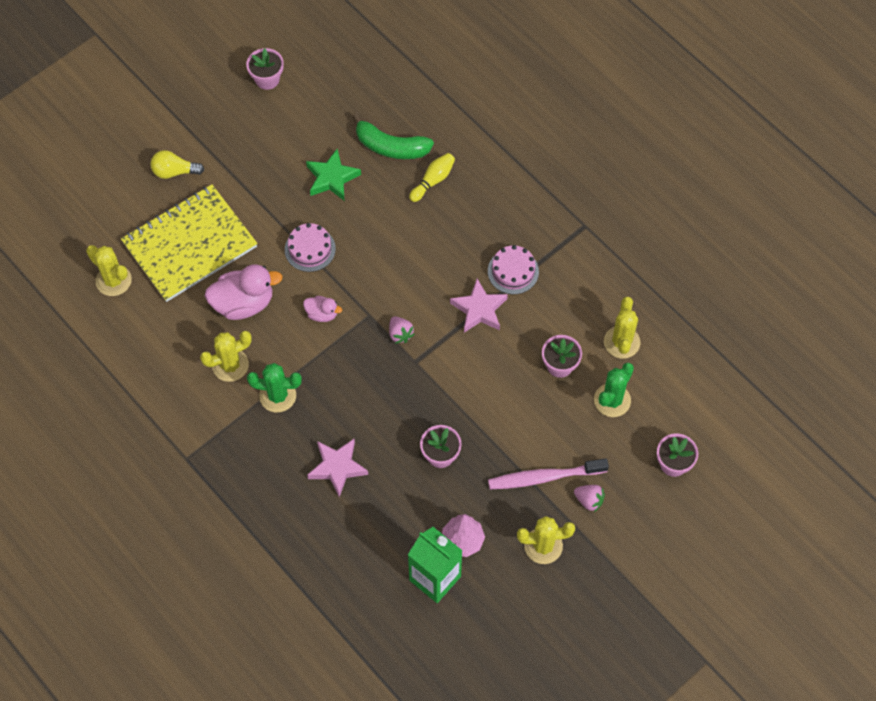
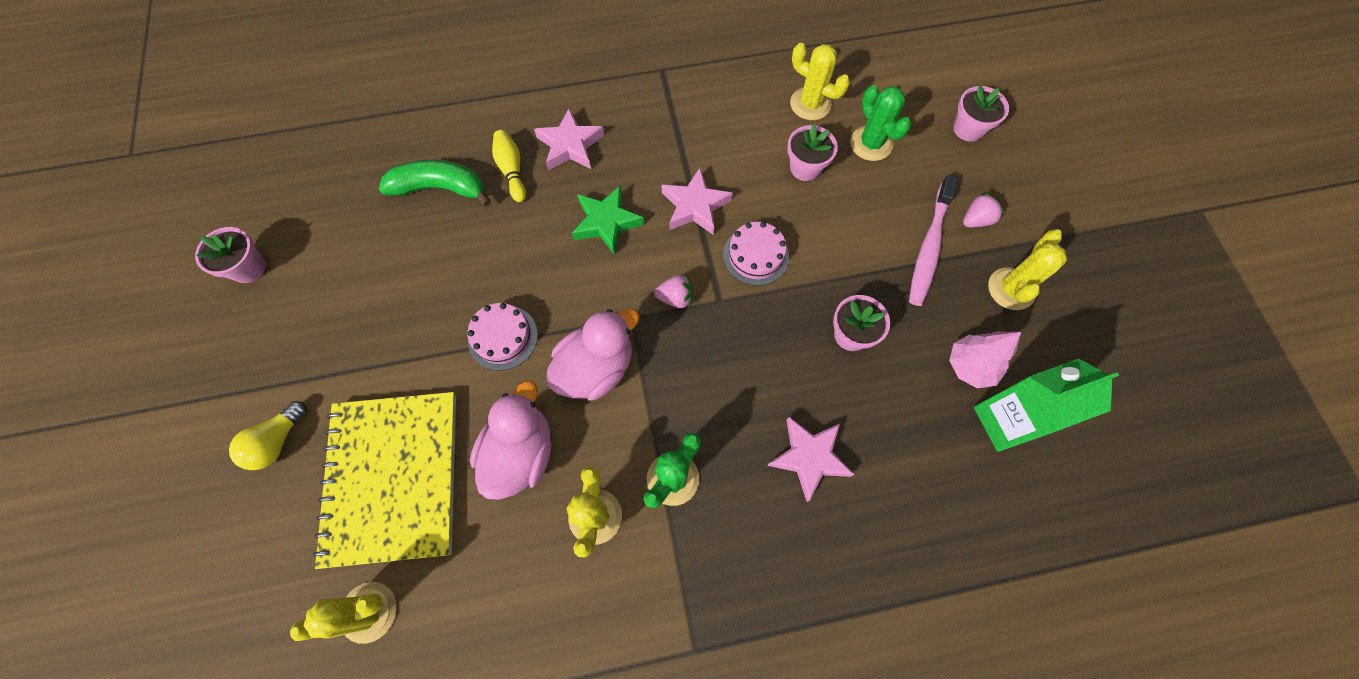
camera: 60 degrees left, 5 degrees up
pink duck [303,296,342,322] -> pink duck [545,309,640,401], size x1.91
green star [306,149,361,200] -> green star moved to [572,185,644,255]
green banana [353,113,434,159] -> green banana turned 135 degrees counterclockwise [379,160,491,206]
pink cake [488,245,539,294] -> pink cake moved to [723,222,789,286]
none -> pink star [534,109,604,171]

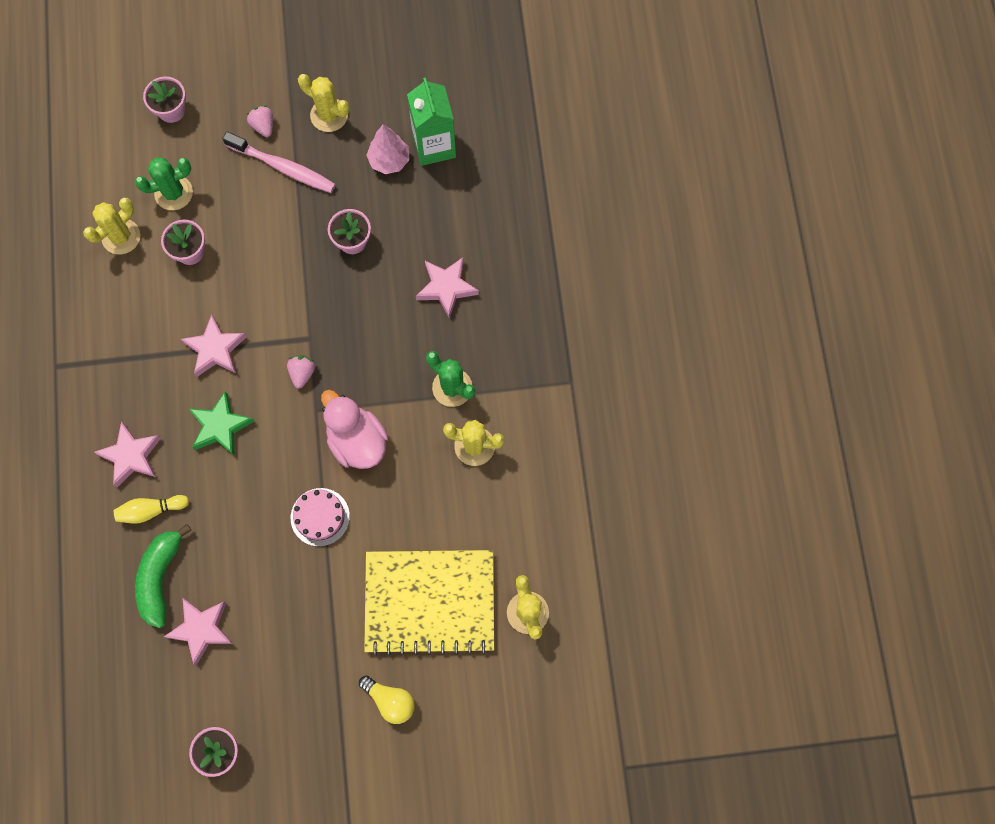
camera: 85 degrees left, 5 degrees up
pink duck [470,381,551,500] -> none
pink cake [723,222,789,286] -> none
none -> pink star [164,598,233,666]

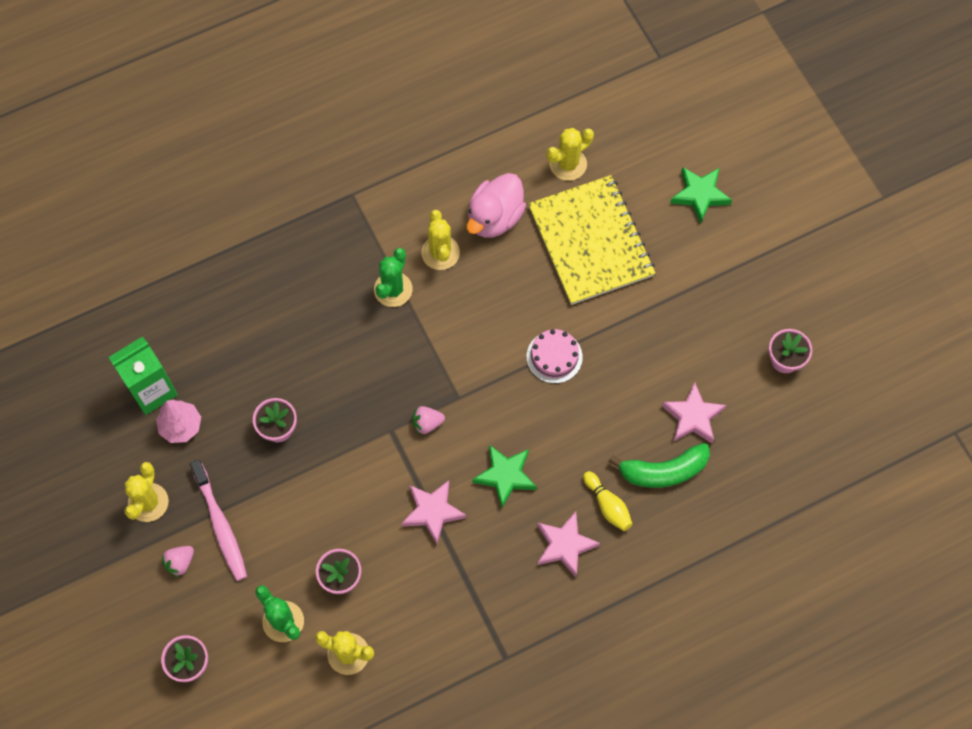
camera: 110 degrees left, 5 degrees down
pink toothbrush [222,131,336,193] -> pink toothbrush turned 150 degrees clockwise [190,459,247,581]
pink duck [321,390,388,469] -> pink duck moved to [466,173,526,238]
yellow light bulb [359,675,414,724] -> none
pink star [416,258,479,319] -> none
none -> green star [670,167,732,224]

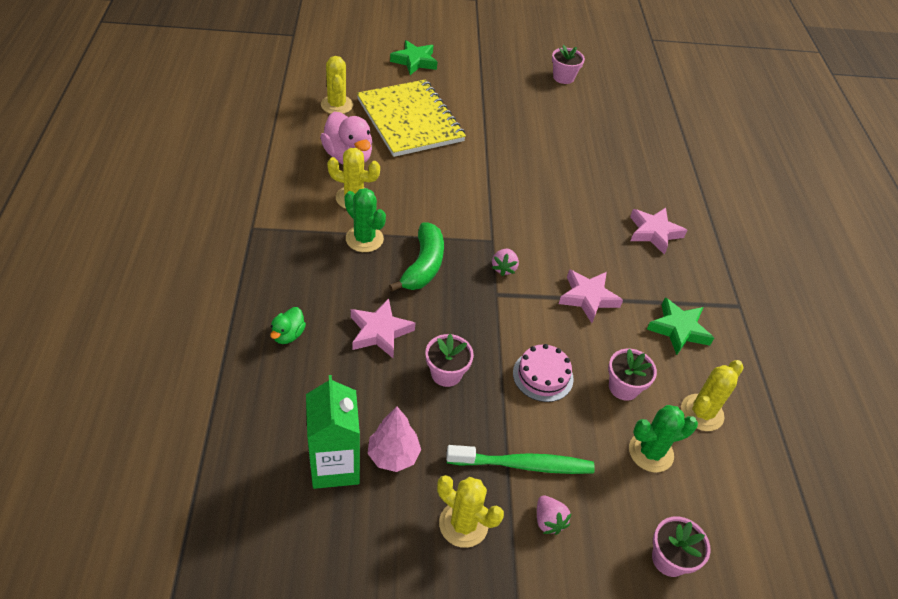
camera: 70 degrees left, 20 degrees down
pink toothbrush [190,459,247,581] -> green toothbrush [446,445,595,474]
green star [472,445,537,508] -> green star moved to [647,298,714,355]
pink cake [527,329,583,383] -> pink cake moved to [513,344,574,402]
yellow notebook [528,175,655,305] -> yellow notebook turned 60 degrees clockwise [357,79,466,157]
yellow bowling pin [583,471,633,531] -> none
green banana [609,443,710,488] -> green banana moved to [389,222,444,292]
pink star [662,382,726,444] -> pink star moved to [351,298,415,358]
none -> green duck [270,307,306,344]

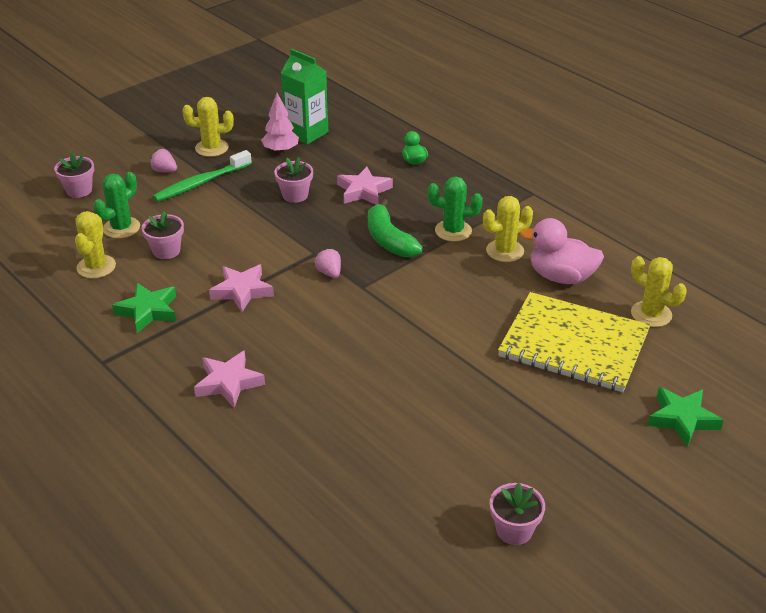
camera: 145 degrees right, 10 degrees down
pink cake [513,344,574,402] -> none

